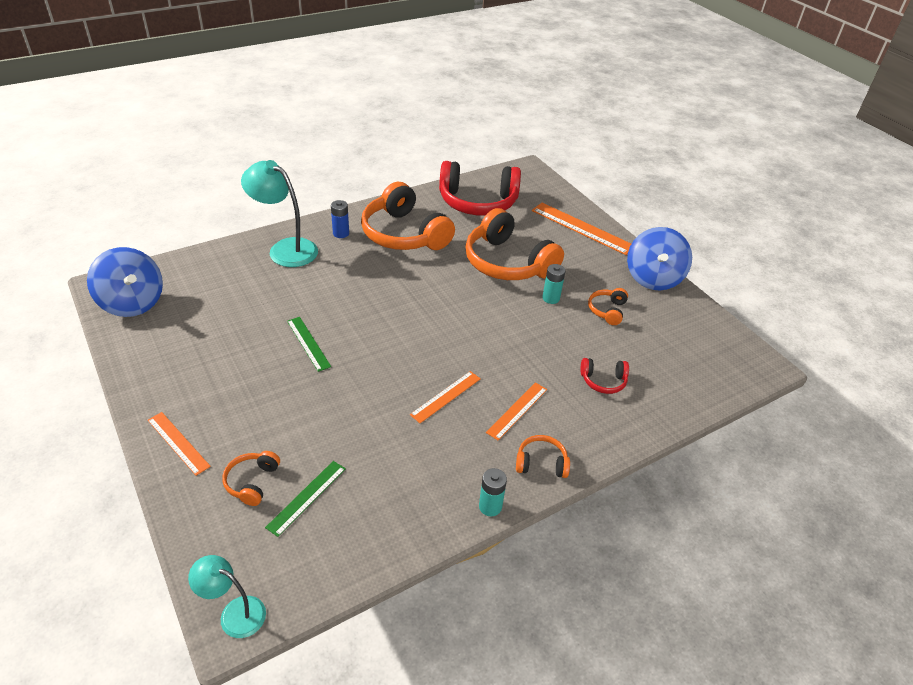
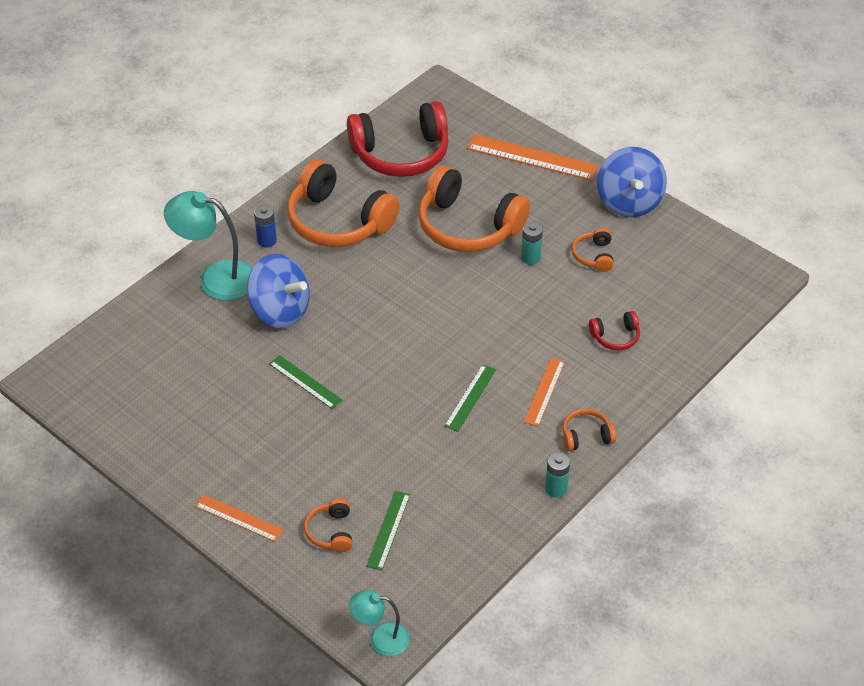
camera: 15 degrees left, 5 degrees up
blue spinning top [87,247,163,317] -> blue spinning top moved to [247,254,310,328]
orange ruler [410,371,481,423] -> green ruler [444,364,496,432]

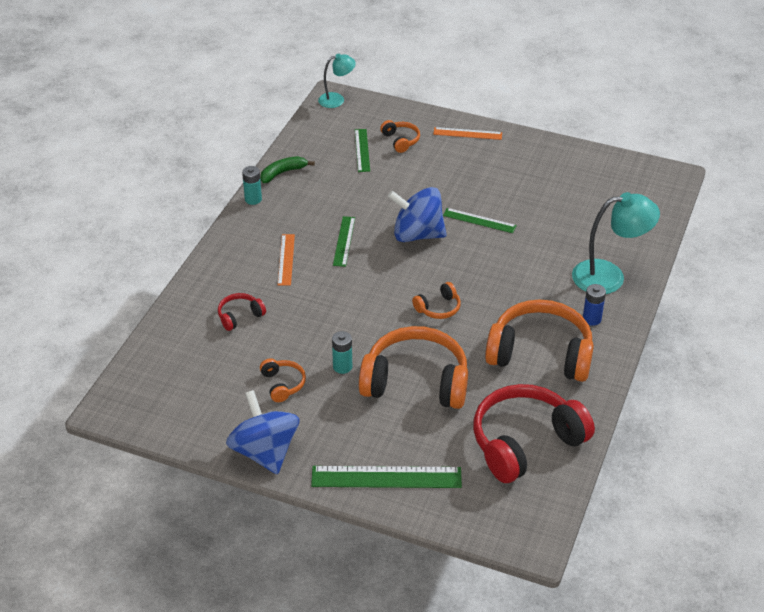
camera: 160 degrees right, 5 degrees down
blue spinning top [247,254,310,328] -> blue spinning top moved to [388,187,447,242]
orange ruler [467,134,598,180] -> green ruler [311,466,462,488]
orange headphones [563,409,616,451] -> orange headphones moved to [412,282,461,319]
none -> green banana [260,156,315,183]

